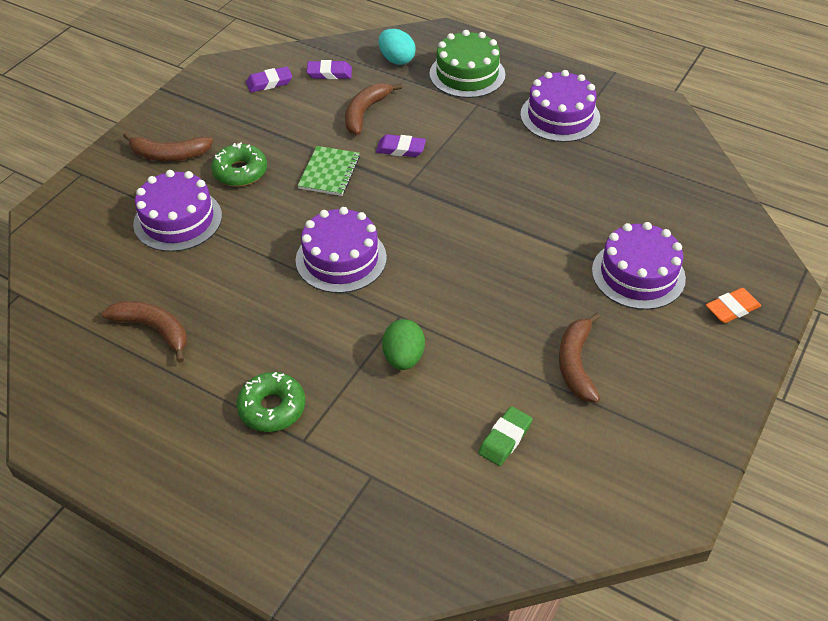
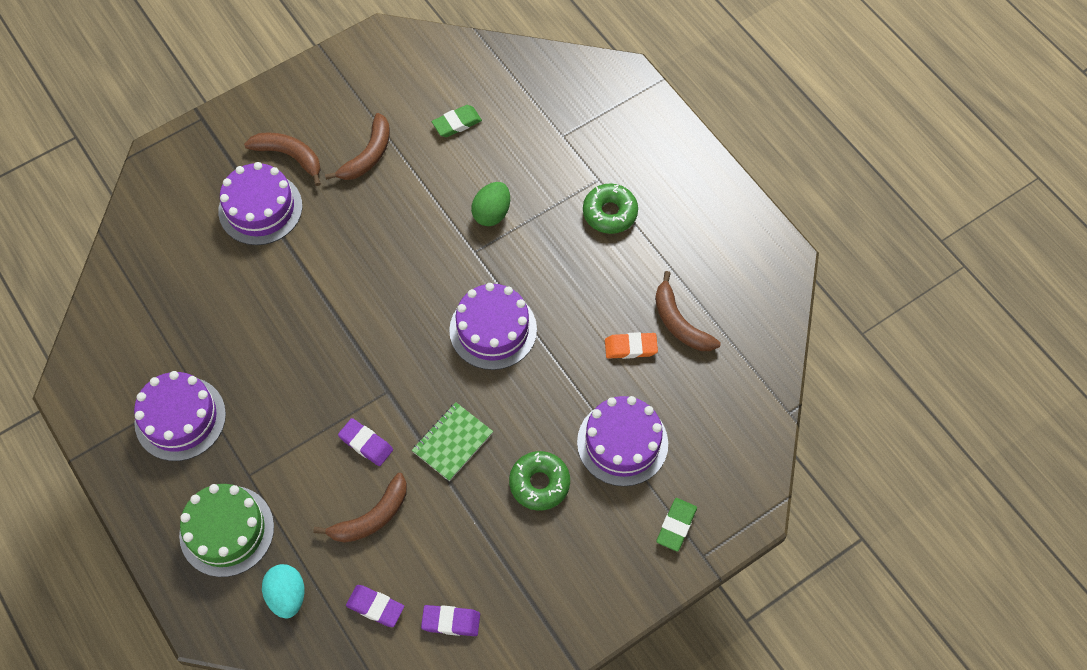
camera: 155 degrees left, 15 degrees up
brown banana [123,132,213,161] -> brown banana moved to [244,132,321,186]
orange eraser [706,288,761,323] -> orange eraser moved to [605,332,658,359]
none -> green eraser [656,498,697,552]

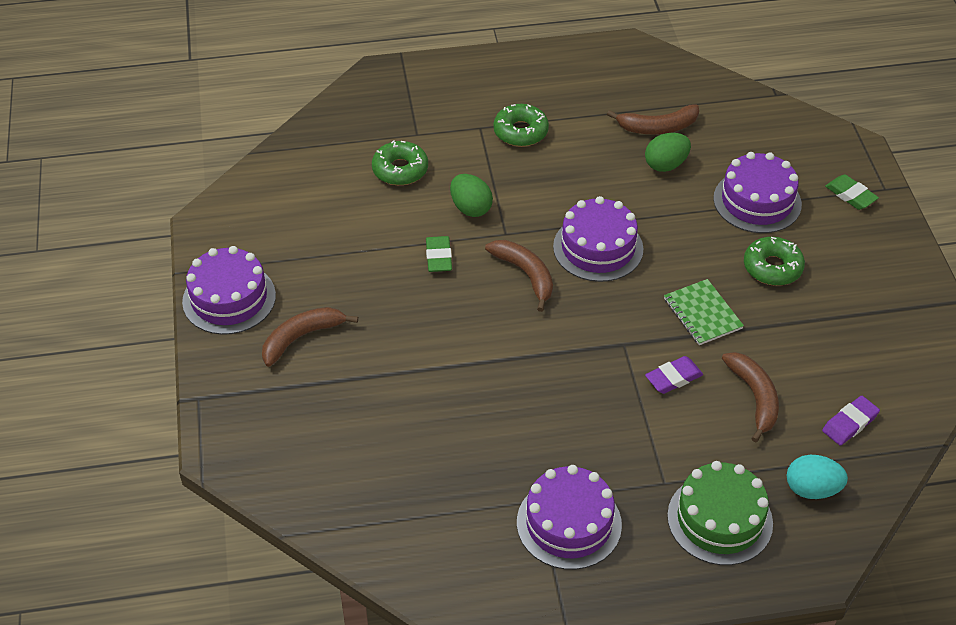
camera: 65 degrees left, 15 degrees down
purple cake [218,162,302,245] -> purple cake moved to [182,246,276,335]
brown banana [325,113,390,180] -> brown banana moved to [485,240,553,312]
purple eraser [421,605,480,636] -> none
green eraser [432,105,482,137] -> green eraser moved to [426,236,452,272]
orange eraser [605,332,658,359] -> green egg [645,133,691,172]
none -> green donut [372,140,428,185]

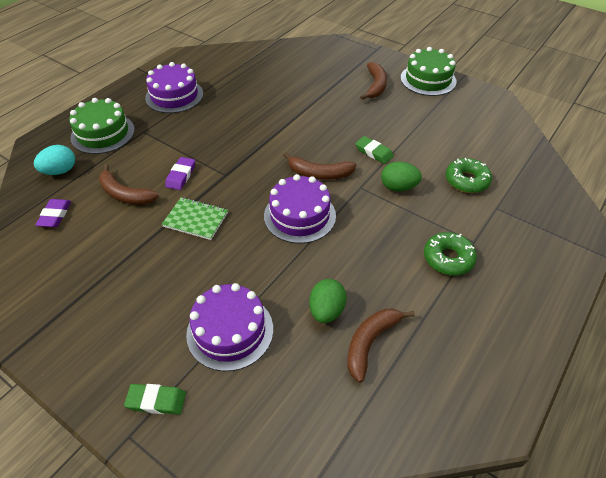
camera: 135 degrees right, 0 degrees up
purple cake [182,246,276,335] -> green cake [401,47,457,96]
green donut [744,237,805,286] -> none

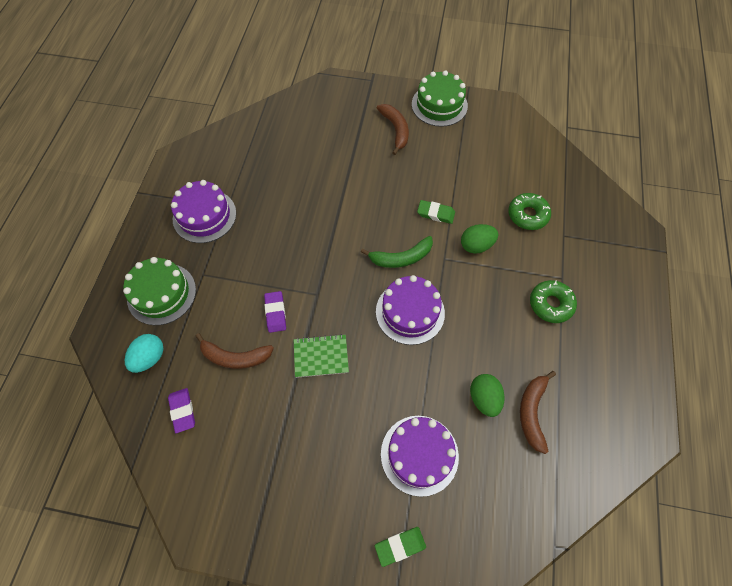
camera: 25 degrees left, 15 degrees up
brown banana [284,152,357,180] -> green banana [361,236,433,268]

